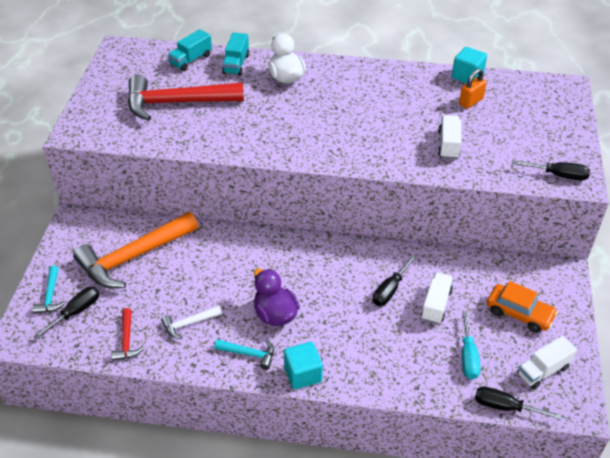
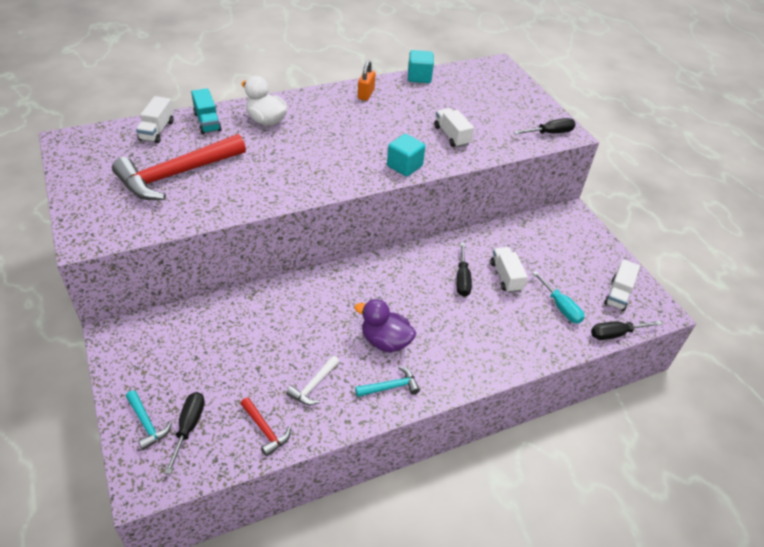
camera: 35 degrees left, 0 degrees up
orange hammer [73,212,198,288] -> none
turquoise truck [168,29,212,71] -> white truck [136,96,174,143]
turquoise cube [284,342,323,389] -> turquoise cube moved to [387,134,426,177]
orange padlock [459,69,487,109] -> orange padlock moved to [358,60,375,101]
orange car [487,281,558,333] -> none

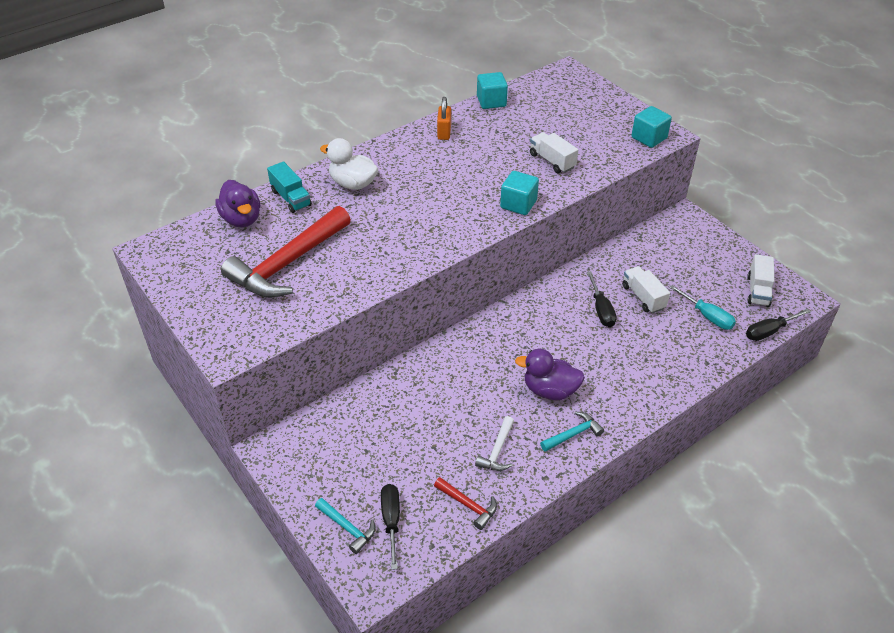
camera: 10 degrees left, 0 degrees up
white truck [136,96,174,143] -> purple duck [215,180,260,227]
black screwdriver [514,118,576,134] -> turquoise cube [632,106,672,148]

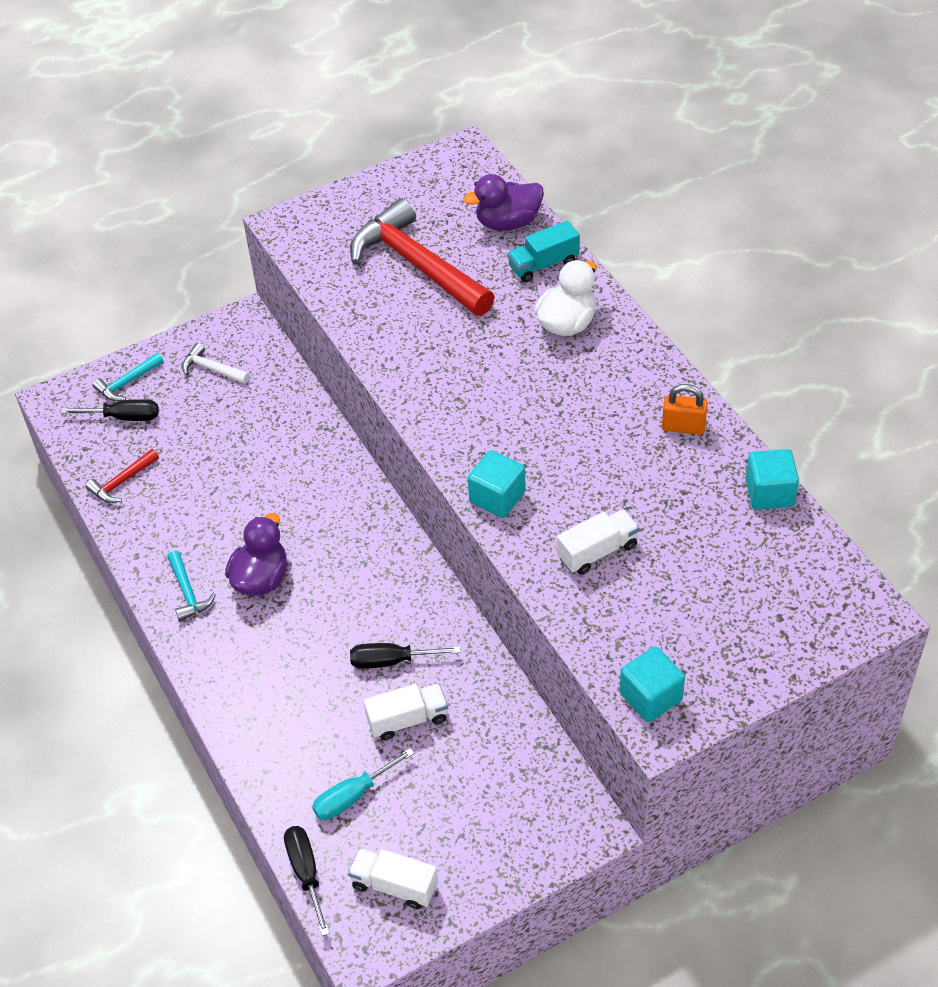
camera: 100 degrees right, 5 degrees up
white hammer [475,416,514,471] -> white hammer moved to [182,343,250,384]

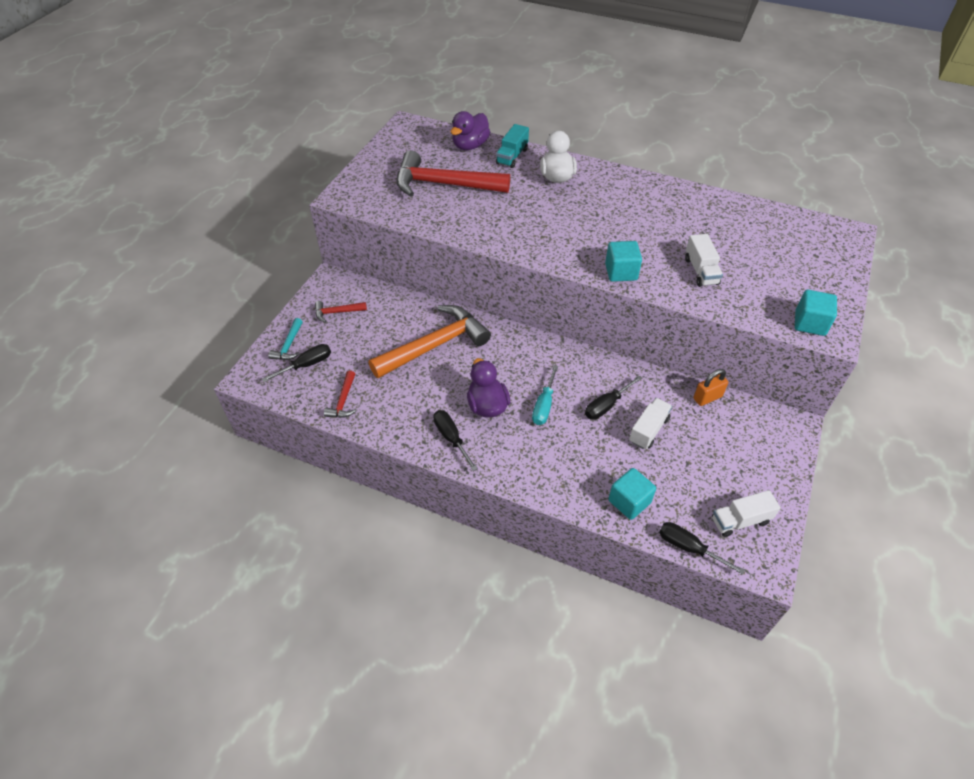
camera: 40 degrees left, 0 degrees up
turquoise hammer [167,551,216,621] -> black screwdriver [433,410,478,471]
white hammer [182,343,250,384] -> red hammer [315,301,367,323]
turquoise screwdriver [312,748,415,820] -> turquoise screwdriver moved to [532,365,558,425]
white truck [557,509,639,575] -> white truck turned 150 degrees clockwise [685,234,723,287]
orange padlock [662,384,708,435] -> orange padlock moved to [693,369,728,406]
turquoise cube [745,449,799,510] -> turquoise cube moved to [609,468,656,520]
none -> orange hammer [369,305,491,378]

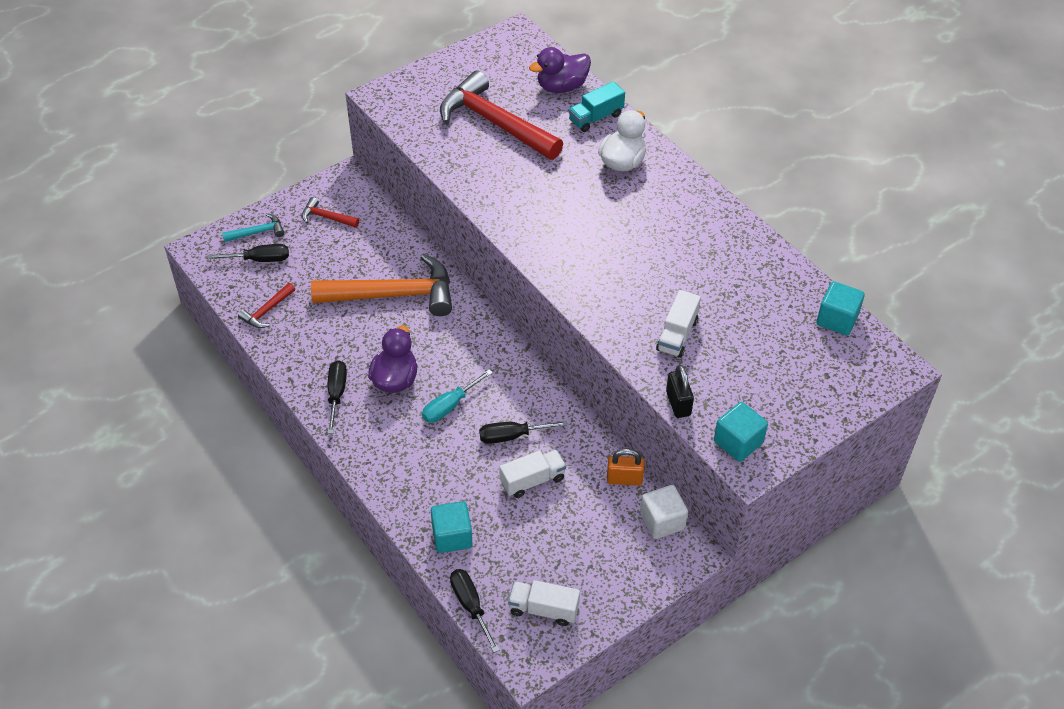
camera: 30 degrees right, 0 degrees up
turquoise hammer [268,318,303,360] -> turquoise hammer turned 150 degrees counterclockwise [222,213,284,242]
turquoise cube [605,241,642,282] -> turquoise cube moved to [817,281,865,335]
none -> white cube [640,485,688,539]
none -> black padlock [666,365,694,418]

